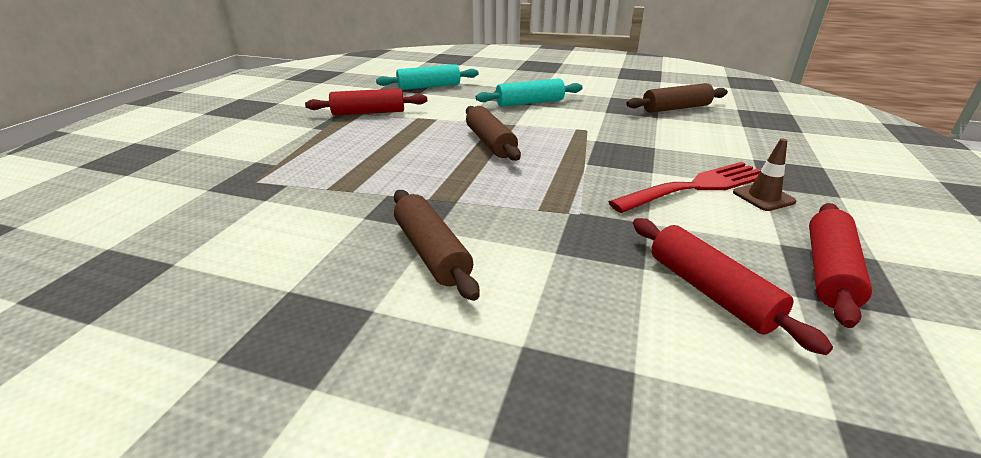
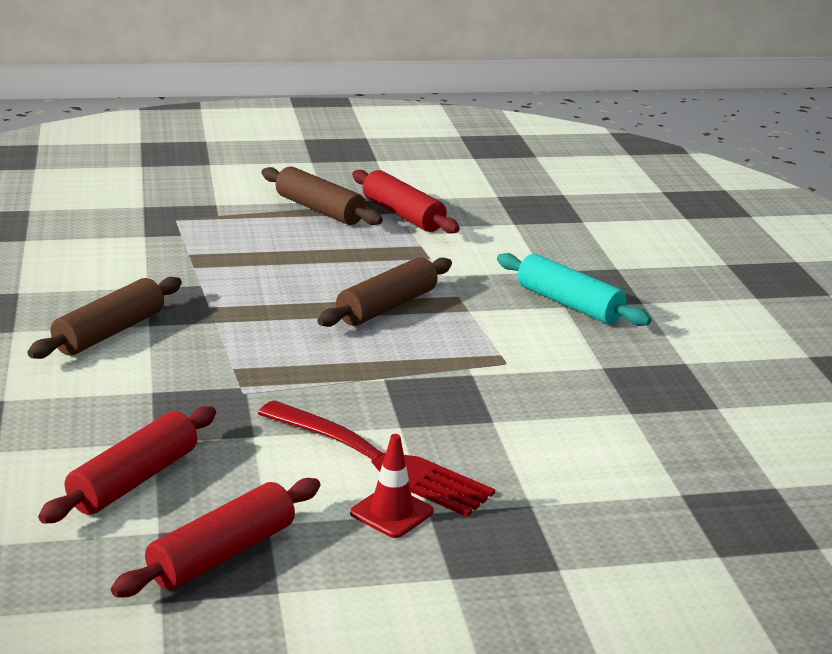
camera: 60 degrees right, 5 degrees down
turquoise rolling pin [376,64,478,90] -> none
brown rolling pin [627,83,728,113] -> brown rolling pin moved to [262,167,383,225]
brown traffic cone [733,138,797,211] -> red traffic cone [350,434,434,538]
red rolling pin [809,203,872,328] -> red rolling pin turned 45 degrees counterclockwise [111,478,320,597]

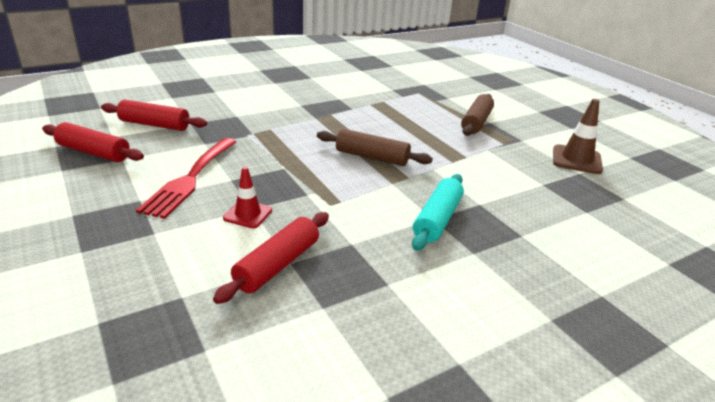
camera: 70 degrees right, 5 degrees up
brown rolling pin [28,277,182,359] -> none
red traffic cone [350,434,434,538] -> red traffic cone moved to [223,166,272,228]
red rolling pin [352,170,460,233] -> red rolling pin moved to [213,212,329,304]
none -> brown traffic cone [553,99,603,174]

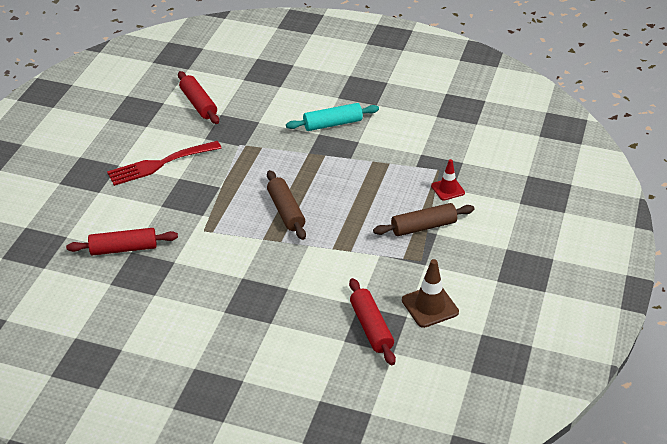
camera: 50 degrees right, 10 degrees up
red rolling pin [42,122,144,162] -> red rolling pin moved to [349,278,396,365]
red traffic cone [223,166,272,228] -> red traffic cone moved to [431,159,465,201]
turquoise rolling pin [412,174,464,251] -> turquoise rolling pin moved to [286,103,379,131]

